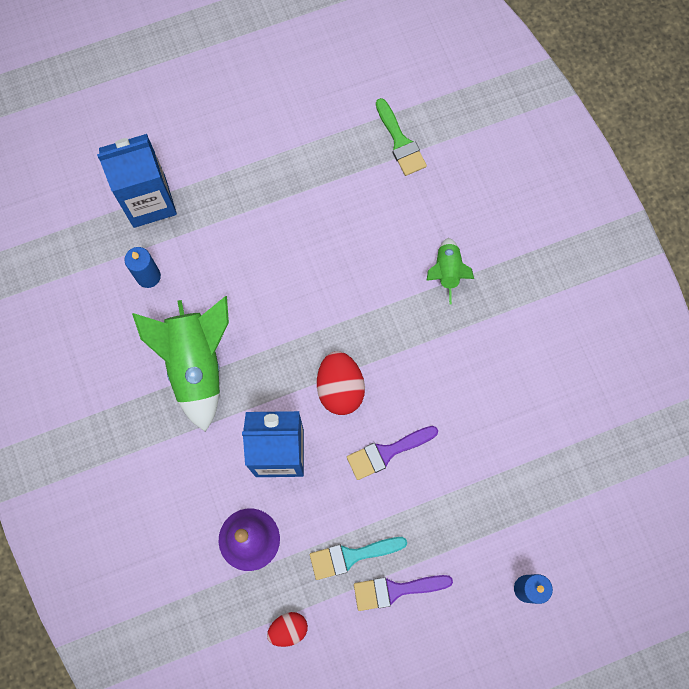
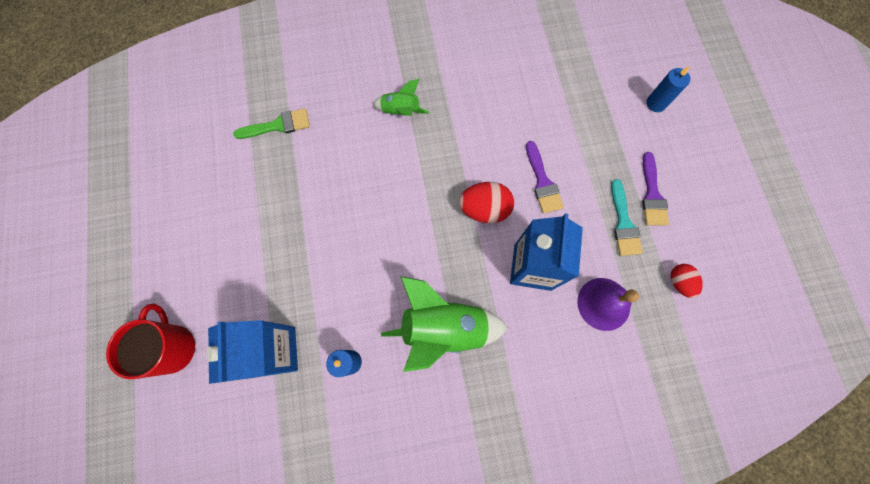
camera: 80 degrees left, 0 degrees up
none -> red mug [106,304,195,379]

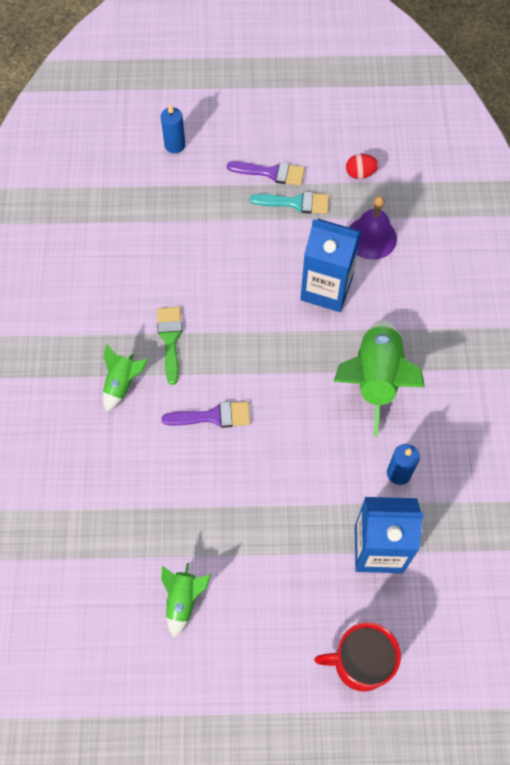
camera: 80 degrees left, 10 degrees down
green brush [233,108,310,139] -> green brush moved to [157,307,182,385]
red egg [459,182,514,223] -> none
purple brush [526,141,564,214] -> purple brush moved to [162,401,251,428]
none -> green rocket [161,563,211,637]

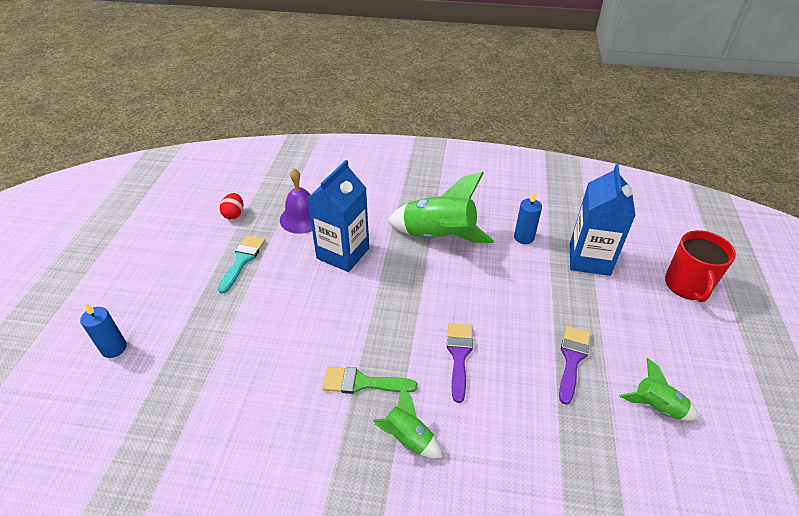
camera: 80 degrees left, 20 degrees down
purple brush [227,161,305,186] -> purple brush moved to [559,326,590,405]

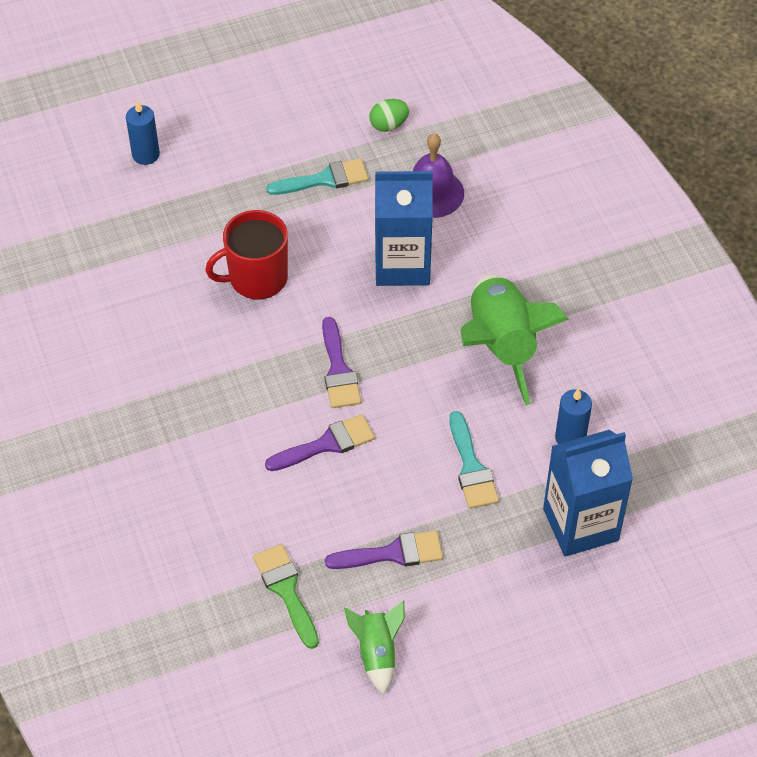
camera: 60 degrees right, 10 degrees up
red egg [220,193,243,219] -> green egg [369,99,409,132]
green brush [322,367,418,394] -> green brush moved to [253,544,319,649]
green rocket [373,386,443,458] -> none
red mug [665,230,736,302] -> red mug moved to [205,210,288,300]
none -> purple brush [322,317,361,408]
none -> turquoise brush [449,411,499,509]

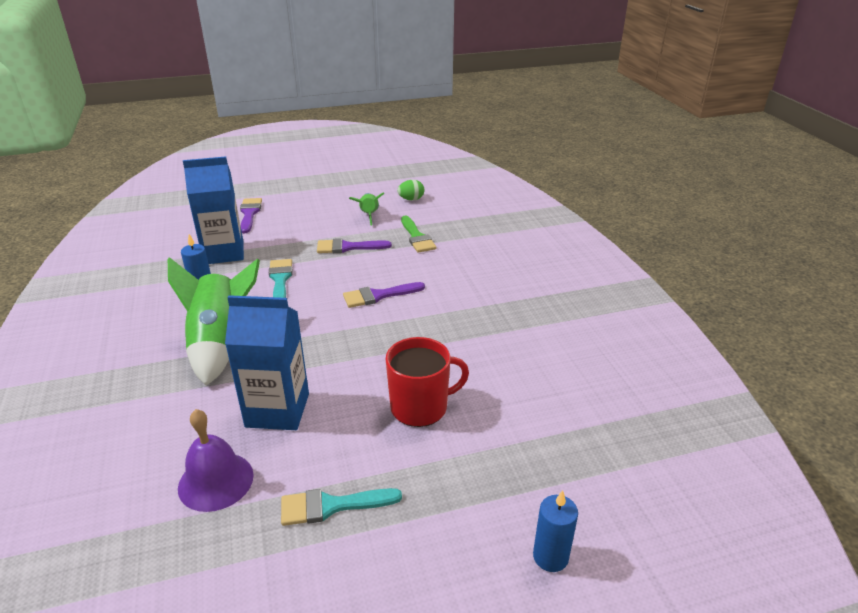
camera: 175 degrees left, 20 degrees down
purple brush [322,317,361,408] -> purple brush moved to [240,198,262,233]
green egg [369,99,409,132] -> green egg moved to [397,180,424,200]

